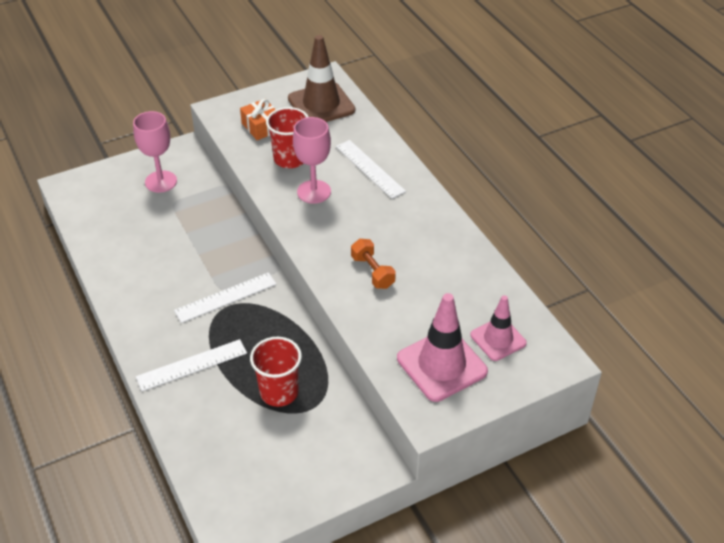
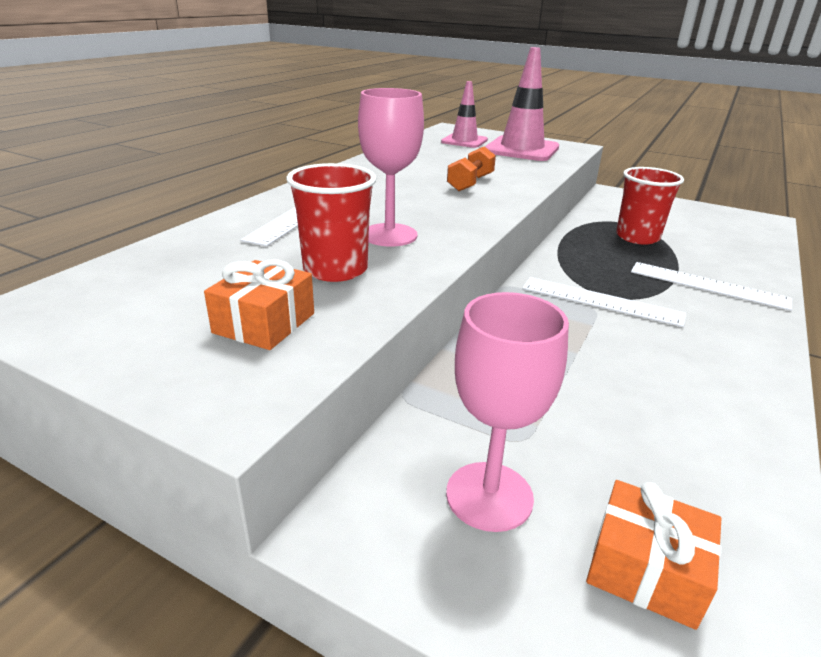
camera: 125 degrees left, 15 degrees down
brown traffic cone [288,35,355,122] -> none
none -> orange gift [586,480,721,630]

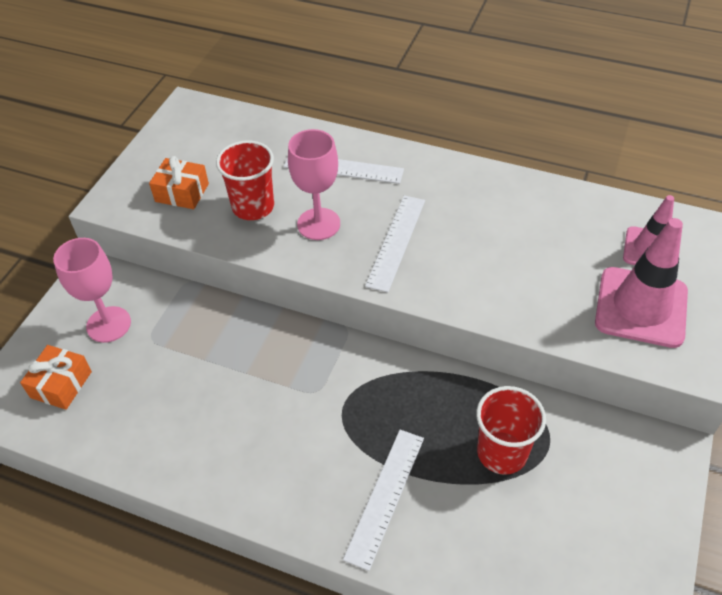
camera: 85 degrees right, 20 degrees up
orange dumbbell [447,146,496,191] -> none
white ruler [522,277,686,327] -> white ruler moved to [365,195,425,293]

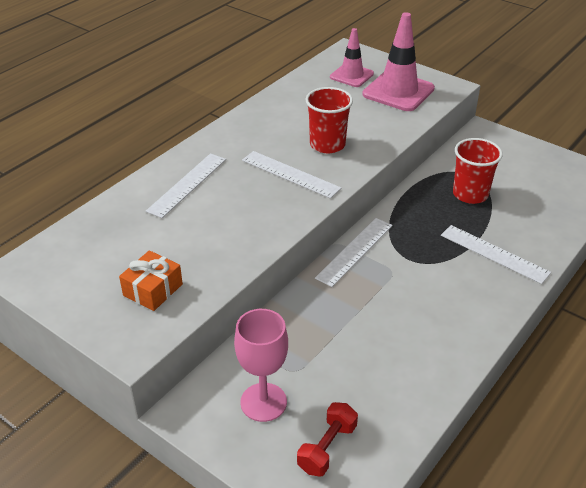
camera: 75 degrees left, 10 degrees down
orange gift [20,345,92,410] -> red dumbbell [297,402,358,477]
red cup [216,140,274,220] -> red cup moved to [305,87,353,153]
pink goblet [288,129,340,240] -> none
none -> white ruler [315,218,393,287]

